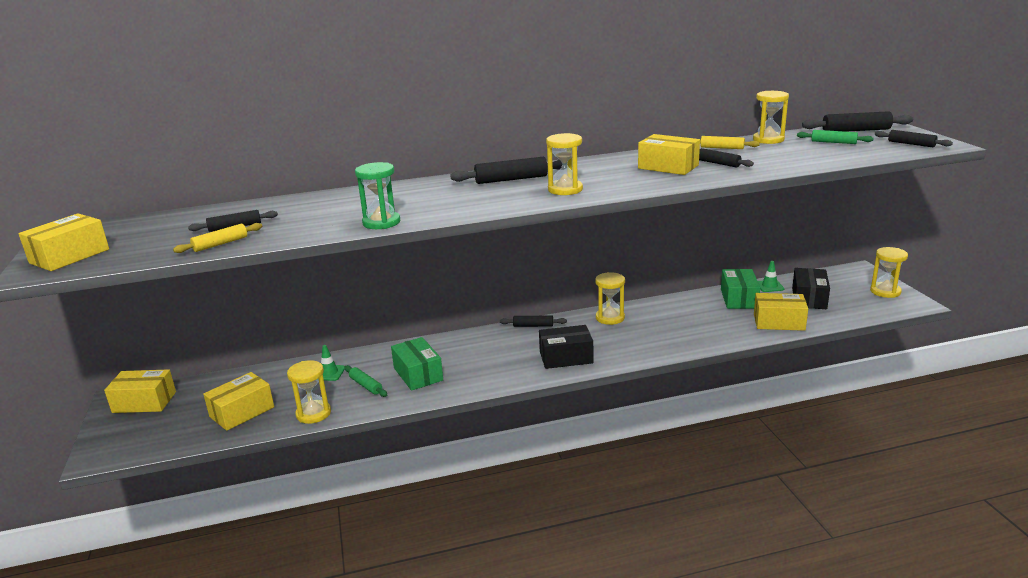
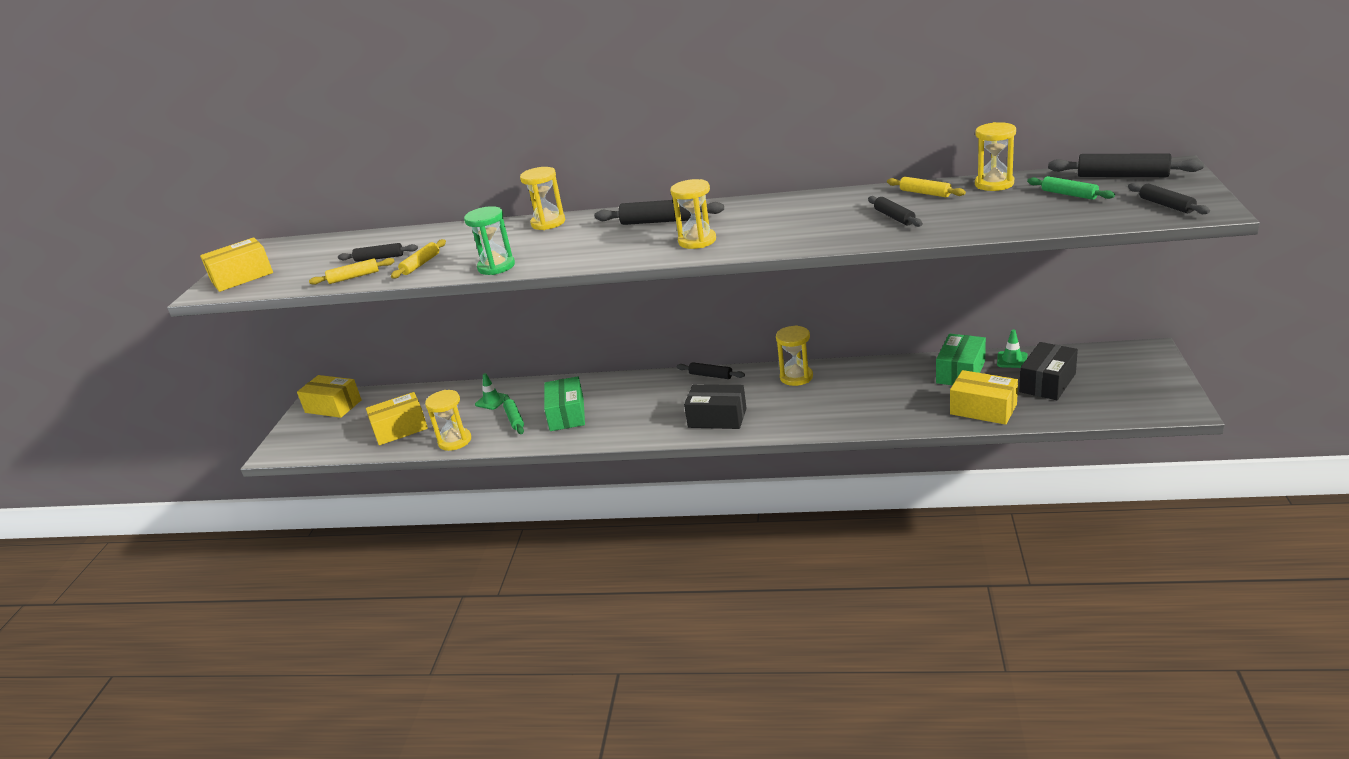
camera: 25 degrees right, 5 degrees up
yellow box [638,134,700,175] -> none
yellow hourglass [870,247,908,298] -> yellow hourglass moved to [520,167,565,230]
none -> yellow rolling pin [391,239,446,279]

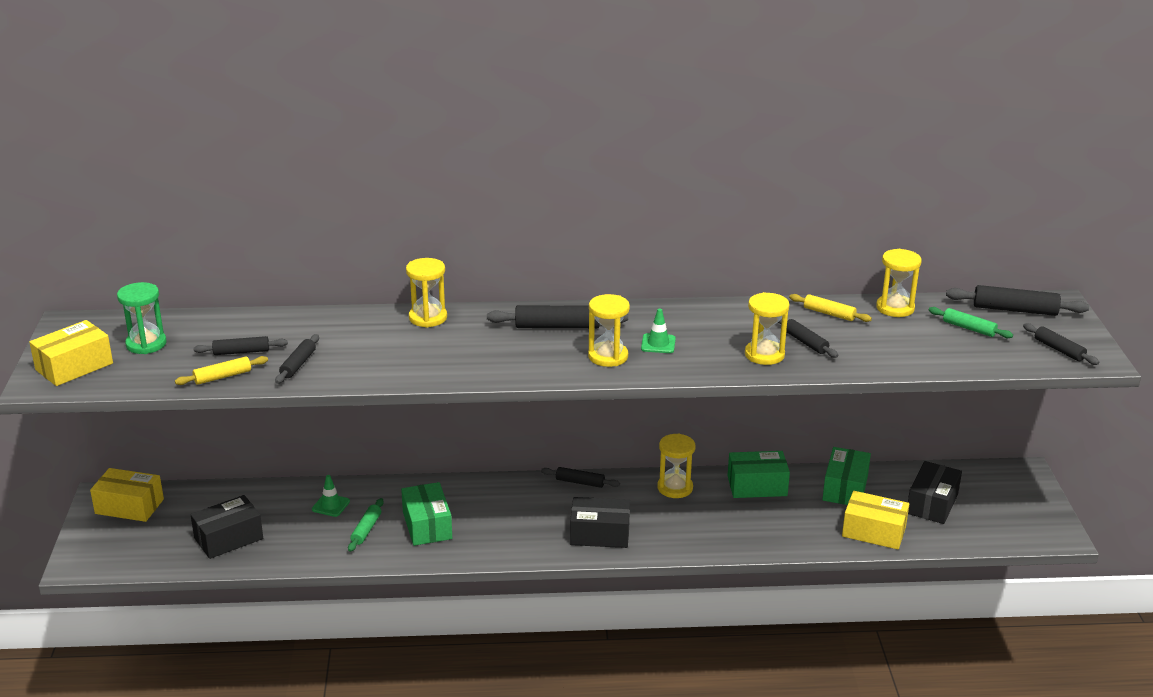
camera: 15 degrees left, 0 degrees up
yellow box [366,392,428,445] -> black box [190,495,263,559]
yellow rolling pin [391,239,446,279] -> black rolling pin [275,334,319,384]
yellow hourglass [425,390,471,451] -> yellow hourglass moved to [745,292,790,365]
green hourglass [464,206,515,275] -> green hourglass moved to [117,282,167,354]
green rolling pin [503,396,524,434] -> green rolling pin turned 45 degrees clockwise [348,498,384,552]
green traffic cone [997,329,1027,368] -> green traffic cone moved to [641,308,676,353]
none -> green box [728,451,790,498]

